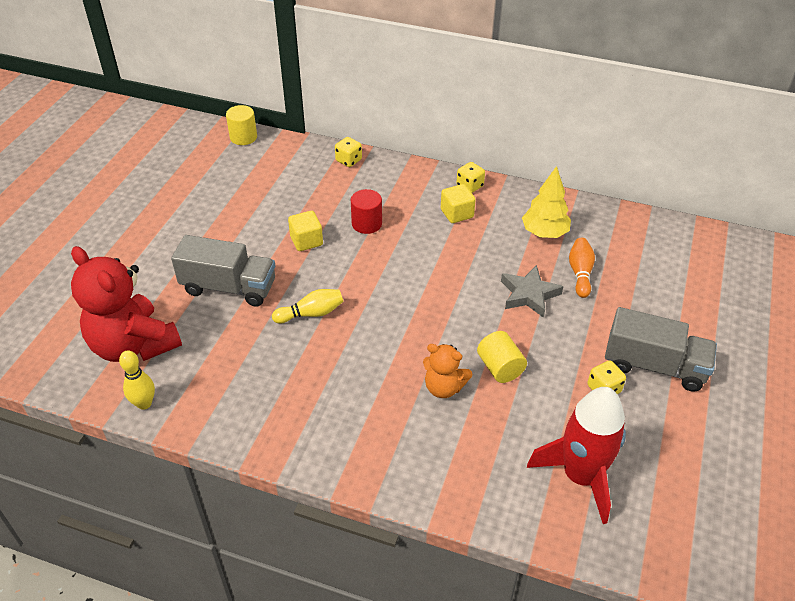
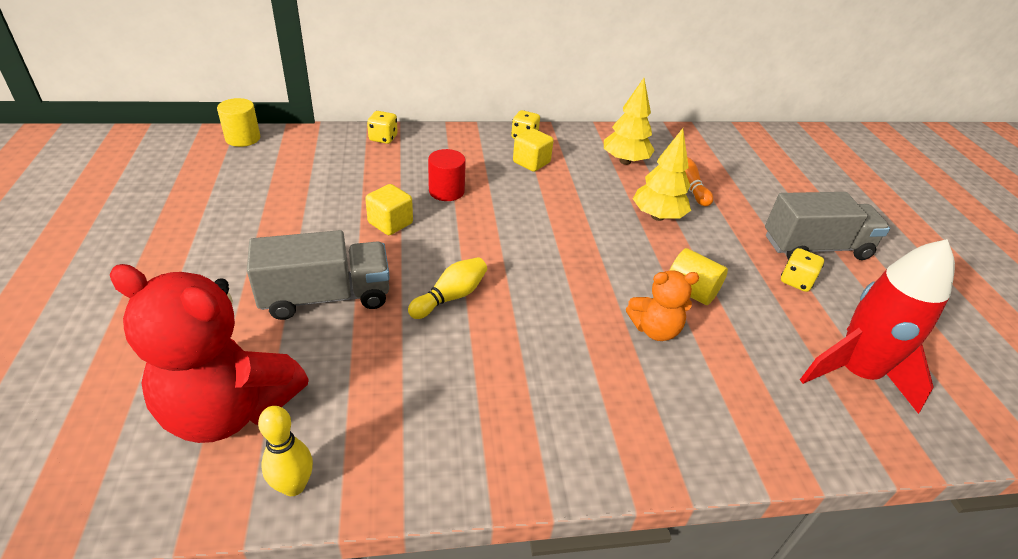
camera: 30 degrees left, 5 degrees down
grey star [501,265,563,318] -> yellow tree [633,128,691,221]

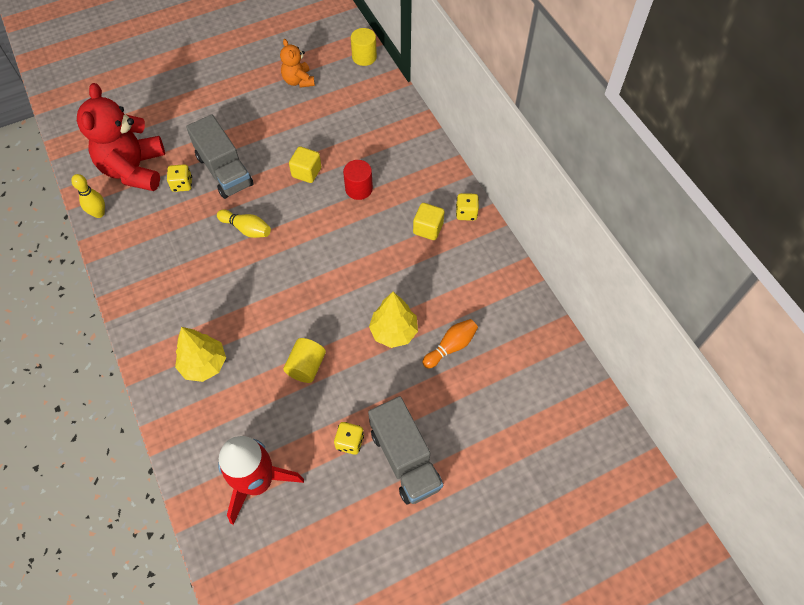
camera: 75 degrees right, 20 degrees up
yellow dice [367,111,398,144] -> yellow dice moved to [167,164,192,192]
yellow tree [604,78,655,165] -> yellow tree moved to [175,327,226,382]
orange teddy bear [626,270,699,341] -> orange teddy bear moved to [280,39,315,88]

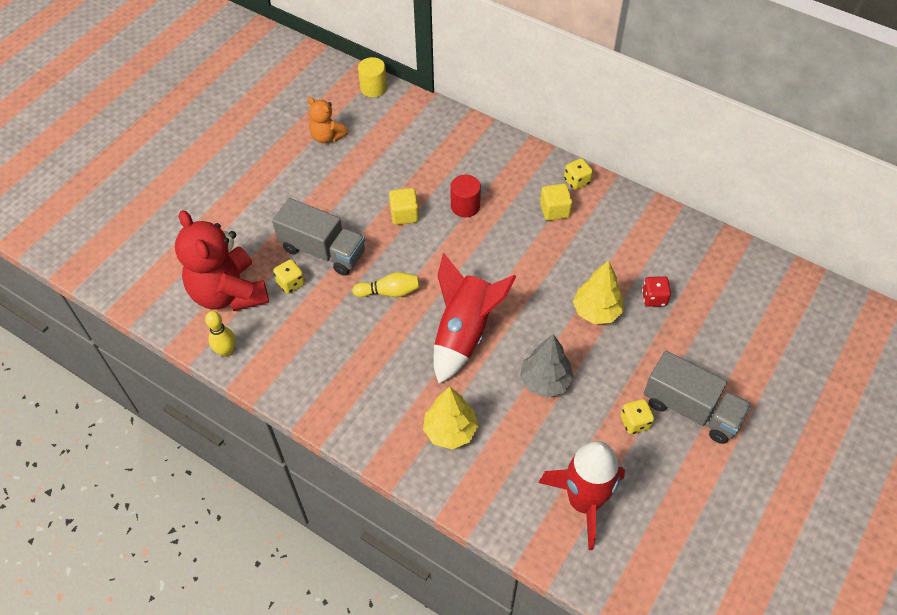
camera: 30 degrees left, 5 degrees down
yellow cylinder [283,338,326,383] -> grey tree [520,334,574,398]
orange bowling pin [423,319,478,369] -> red dice [642,276,671,307]
none -> red rocket [433,253,516,384]

